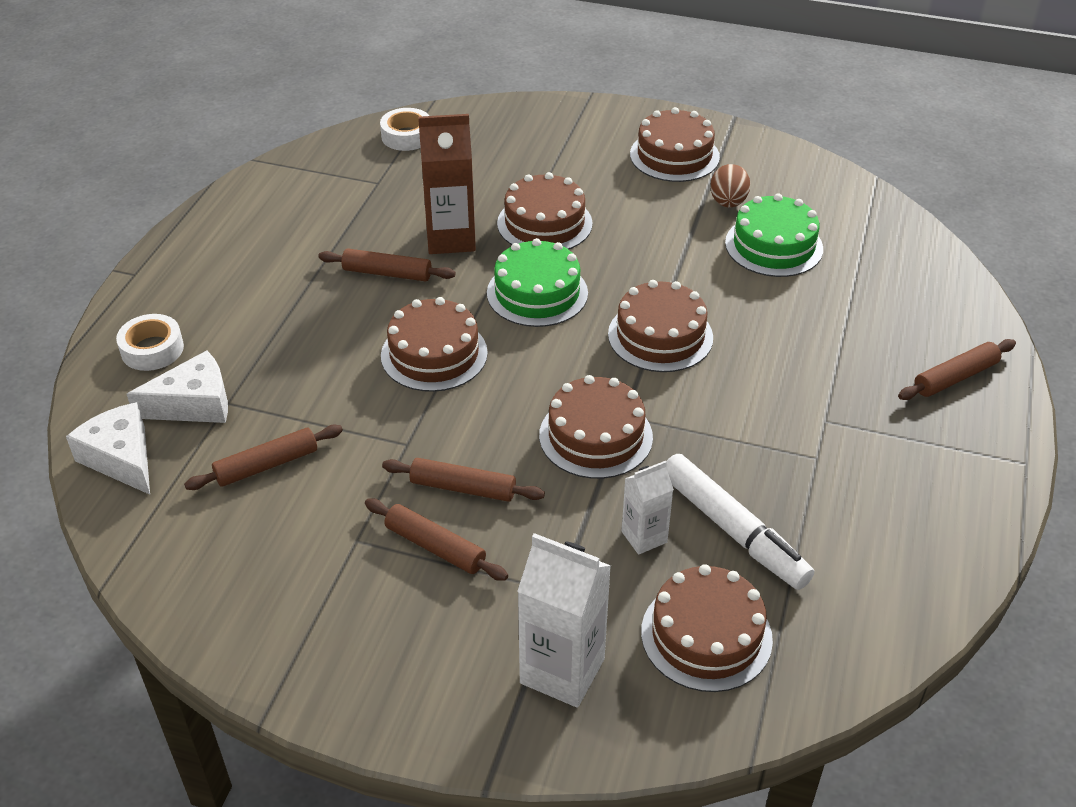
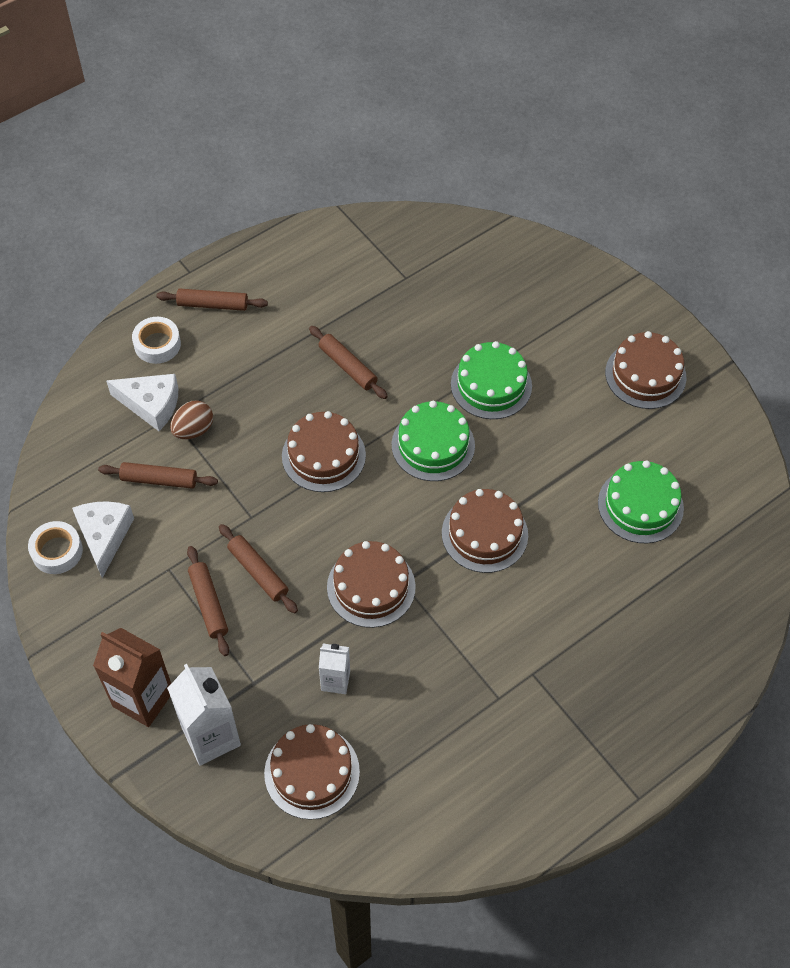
camera: 35 degrees right, 15 degrees up
white cheese [66,402,150,495] -> white cheese moved to [72,501,134,578]
white tape [380,108,429,151] -> white tape moved to [28,521,83,574]
brown carton [418,114,476,254] -> brown carton moved to [93,628,171,727]
brown cake [497,172,593,250] -> green cake [451,341,532,419]
white marker [666,454,814,590] -> none
brown egg [710,164,750,208] -> brown egg moved to [170,400,213,439]
brown rolling pin [898,339,1016,400] -> brown rolling pin moved to [156,288,268,311]

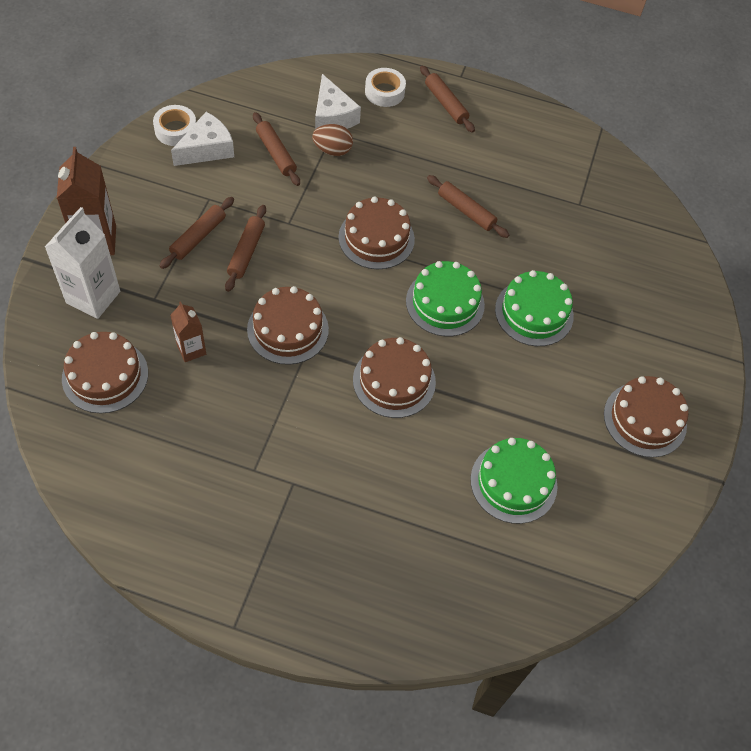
camera: 50 degrees right, 0 degrees up
brown rolling pin [309,326,388,399] -> brown rolling pin turned 60 degrees counterclockwise [427,175,509,238]
white carton [319,643,350,694] -> brown carton [170,301,206,362]

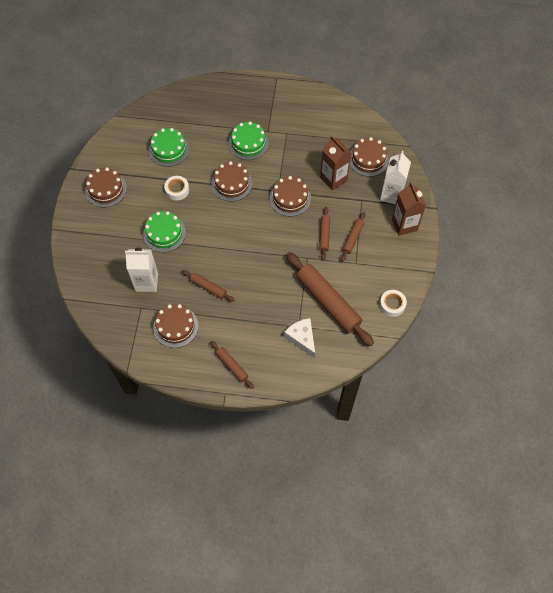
camera: 175 degrees right, 5 degrees up
brown carton [170,301,206,362] -> brown carton [320,136,351,191], size x1.74
white cheese [171,112,234,166] -> none
brown rolling pin [253,112,300,186] -> brown rolling pin [286,252,374,346], size x2.03
brown egg [312,124,353,156] -> none
brown cake [338,196,415,269] -> brown cake moved to [153,304,199,348]
white tape [365,68,406,107] -> white tape moved to [164,176,189,200]
green cake [406,261,485,337] -> green cake moved to [229,122,269,160]
none -> white carton [125,248,158,292]

